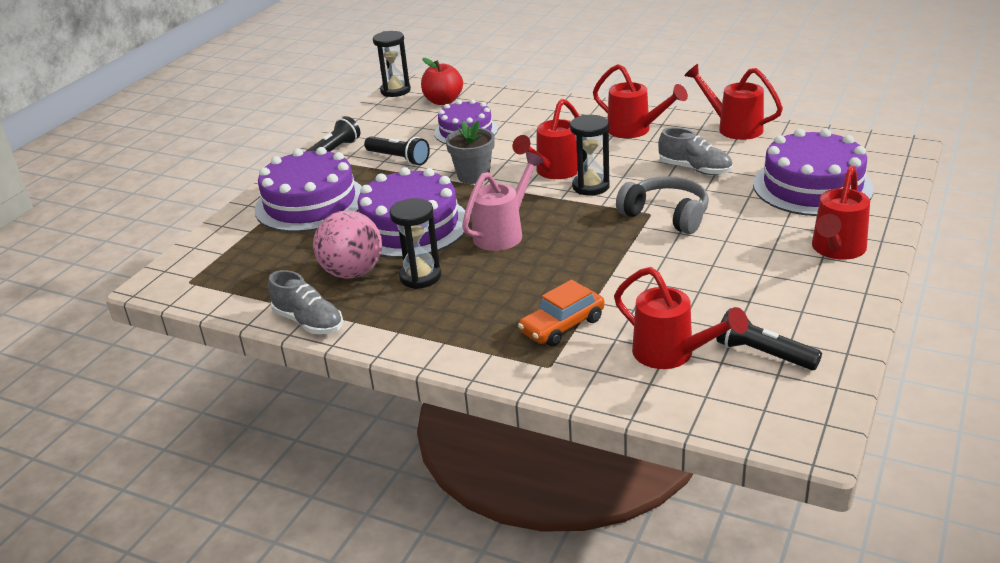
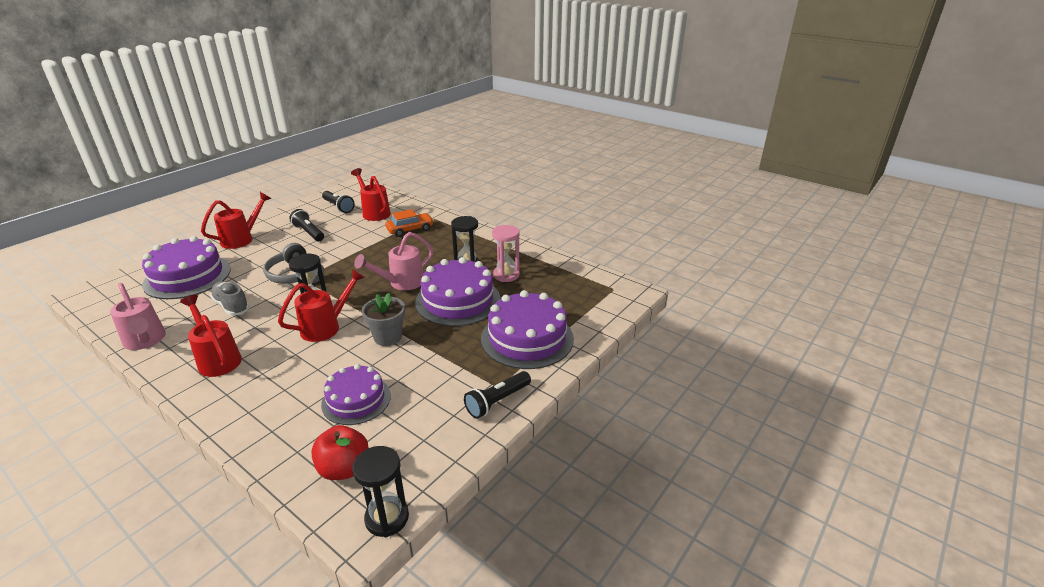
camera: 170 degrees left, 0 degrees up
grey shoe [268,270,343,334] -> none
pink ball [313,210,382,279] -> pink hourglass [492,225,520,282]
black flashlight [364,136,430,166] -> black flashlight moved to [289,209,324,241]
red watering can [684,64,783,140] -> pink watering can [110,283,166,350]

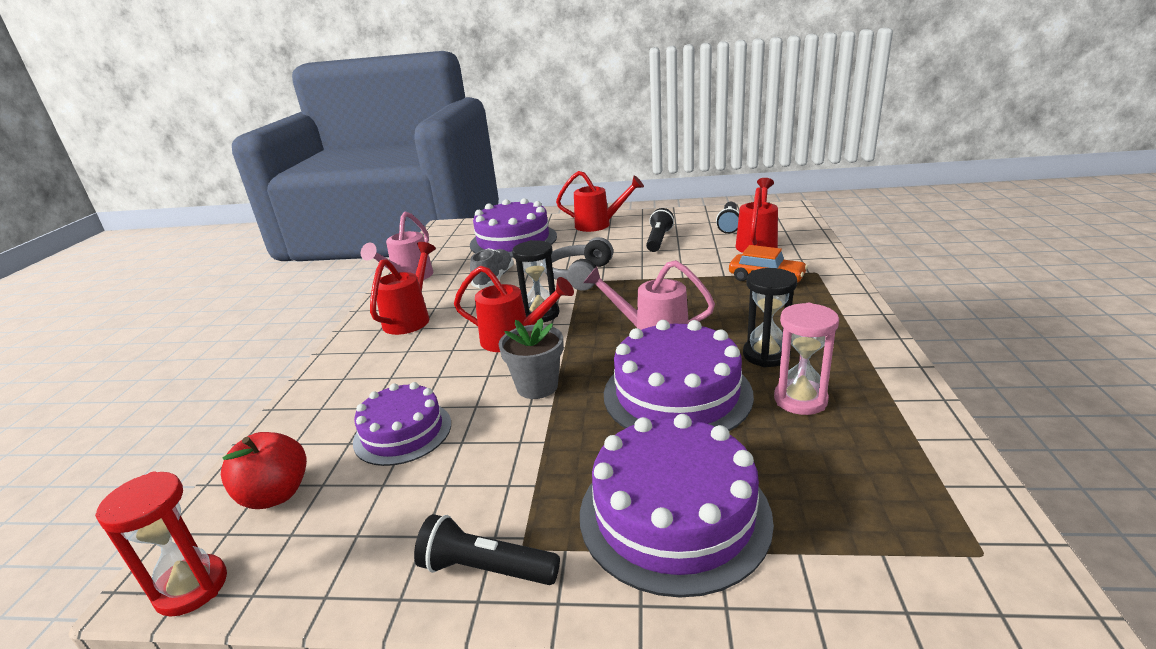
camera: 60 degrees right, 5 degrees down
black hourglass [352,446,409,537] -> red hourglass [95,471,227,617]

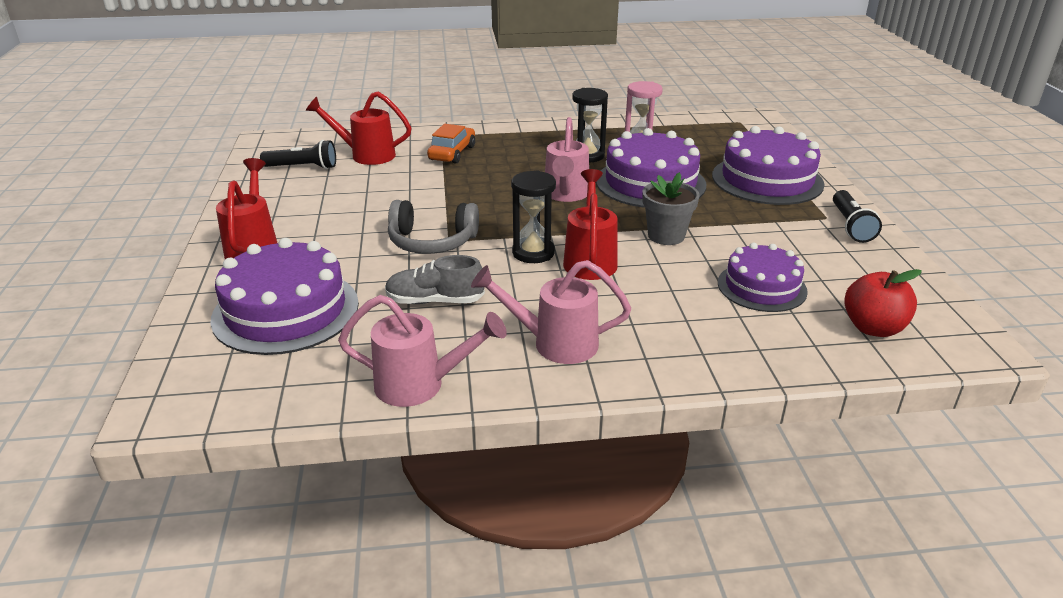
camera: 105 degrees left, 5 degrees up
red hourglass [95,471,227,617] -> none
red watering can [370,242,436,335] -> pink watering can [471,260,631,364]
black flashlight [646,208,674,252] -> none

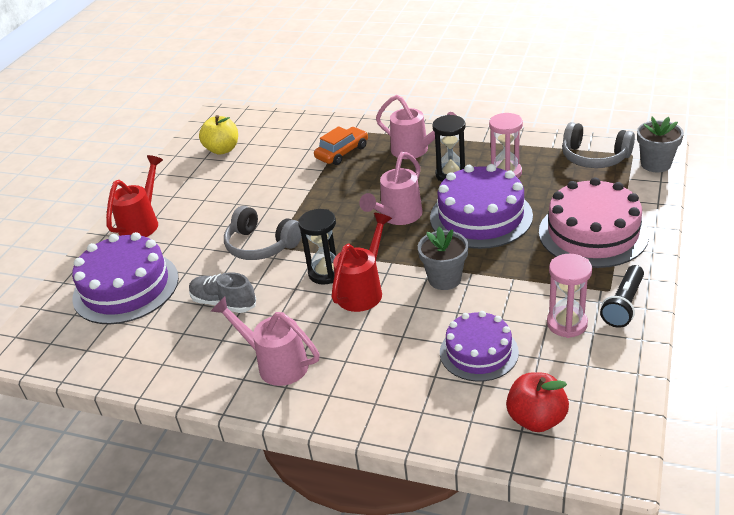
camera: 30 degrees right, 5 degrees up
black flashlight [260,140,336,169] -> yellow apple [199,115,238,155]
red watering can [306,91,411,165] -> none
pink watering can [338,295,507,407] -> pink watering can moved to [376,95,457,159]
purple cake [712,126,825,205] -> pink cake [539,177,649,268]
none -> pink hourglass [547,254,592,338]
none -> grey headphones [562,122,635,168]
none -> grey flower pot [637,117,684,172]

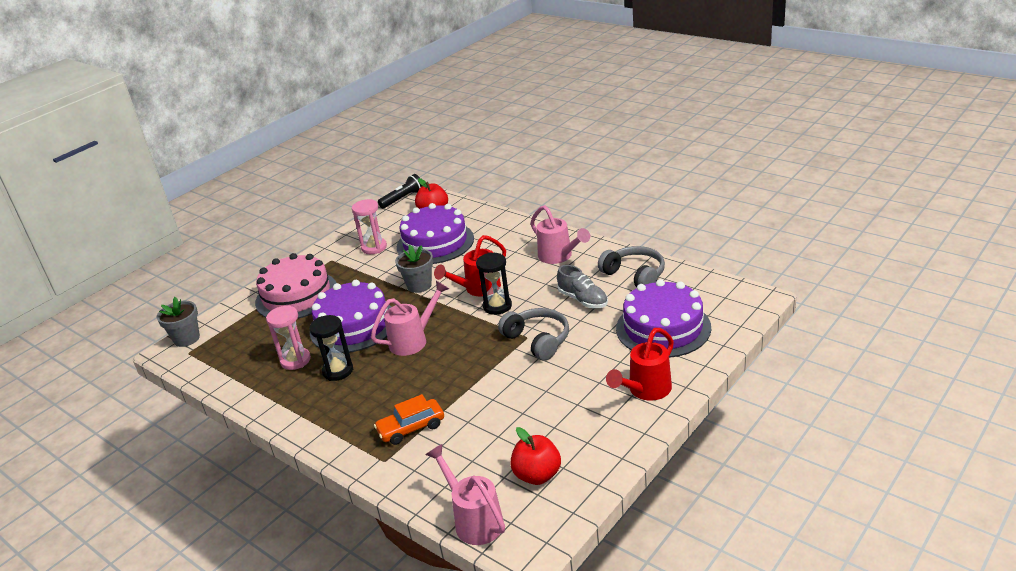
camera: 160 degrees left, 5 degrees down
yellow apple [199,115,238,155] -> red apple [510,427,561,485]
pink watering can [376,95,457,159] -> pink watering can moved to [426,444,505,545]
purple cake [440,311,519,382] -> purple cake [397,203,474,264], size x1.56
grey headphones [562,122,635,168] -> grey headphones moved to [598,246,665,287]
black flashlight [600,265,644,328] -> black flashlight moved to [378,174,422,208]

